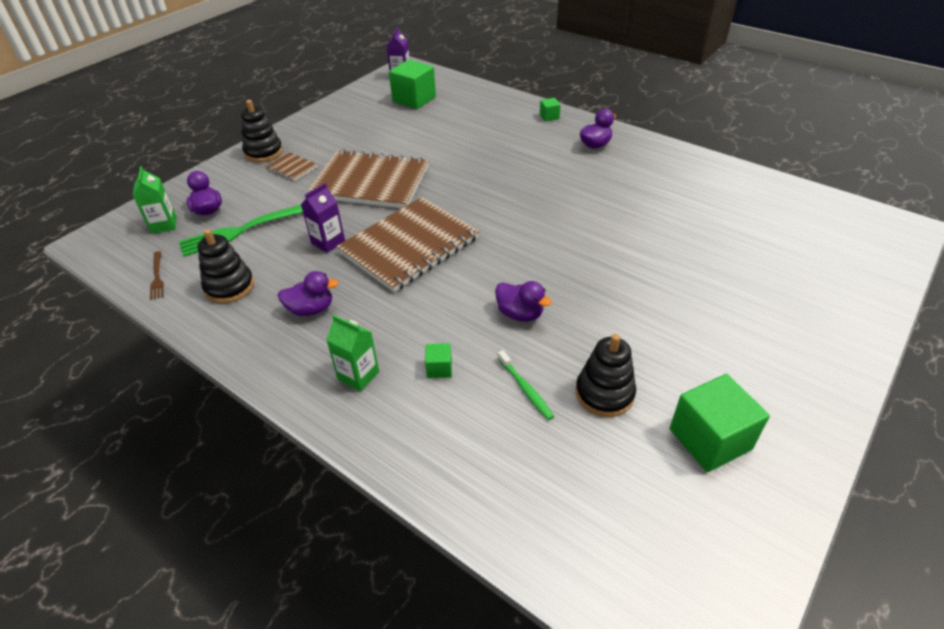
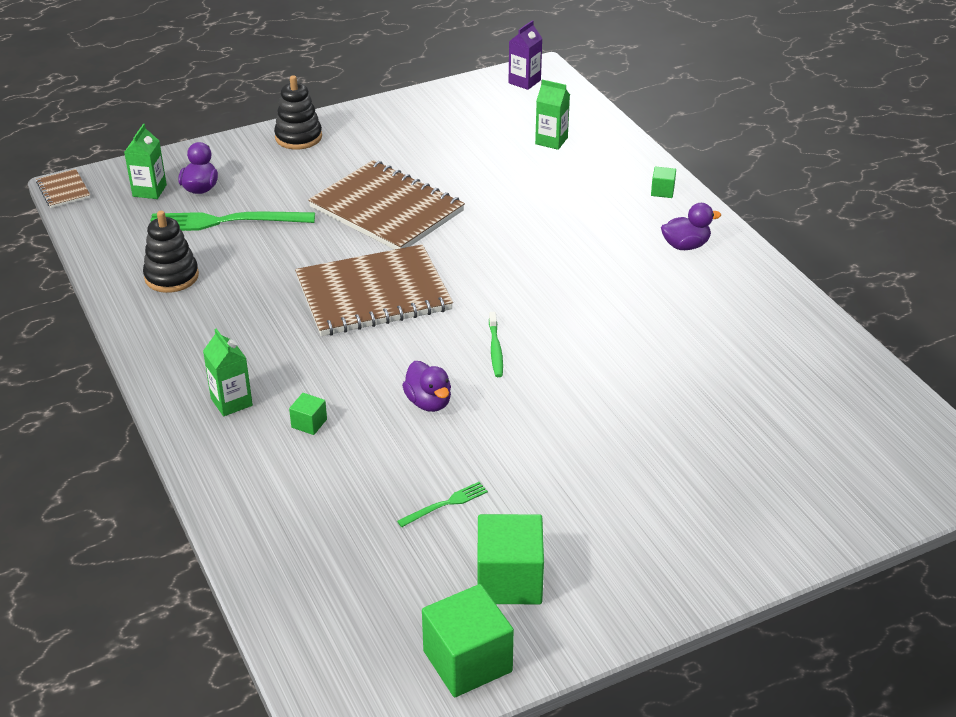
camera: 25 degrees right, 5 degrees down
brown fork [150,251,164,300] -> none
brown notebook [265,152,317,181] -> brown notebook moved to [36,169,90,208]
purple duck [278,271,339,316] -> none
purple carton [301,183,345,253] -> none
green cube [389,59,436,109] -> green cube moved to [422,584,514,697]
green toothbrush [498,350,554,420] -> green toothbrush moved to [489,312,503,377]
black stacking toy [575,334,636,417] -> green fork [397,482,488,527]
none -> green carton [535,79,570,150]

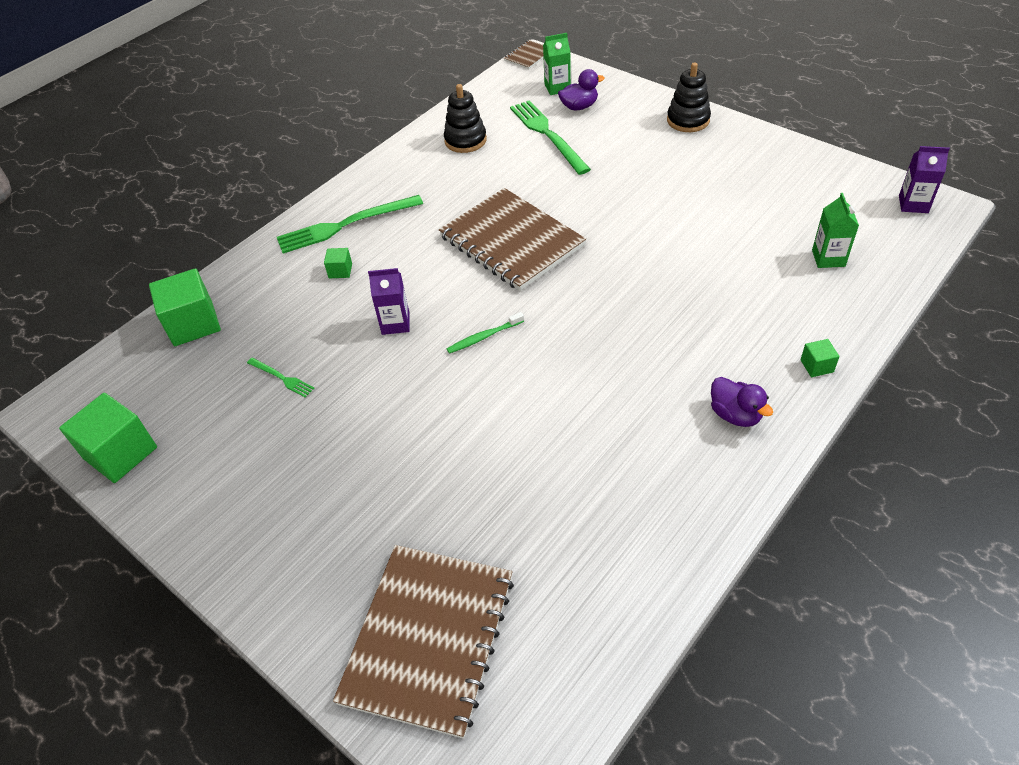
camera: 70 degrees right, 10 degrees up
green carton [203,328,253,417] -> green fork [277,195,423,254]
brown notebook [308,160,465,250] -> brown notebook moved to [333,545,514,739]
purple duck [402,361,451,412] -> purple carton [368,268,410,335]
green cube [477,514,544,604] -> green cube moved to [149,268,221,346]

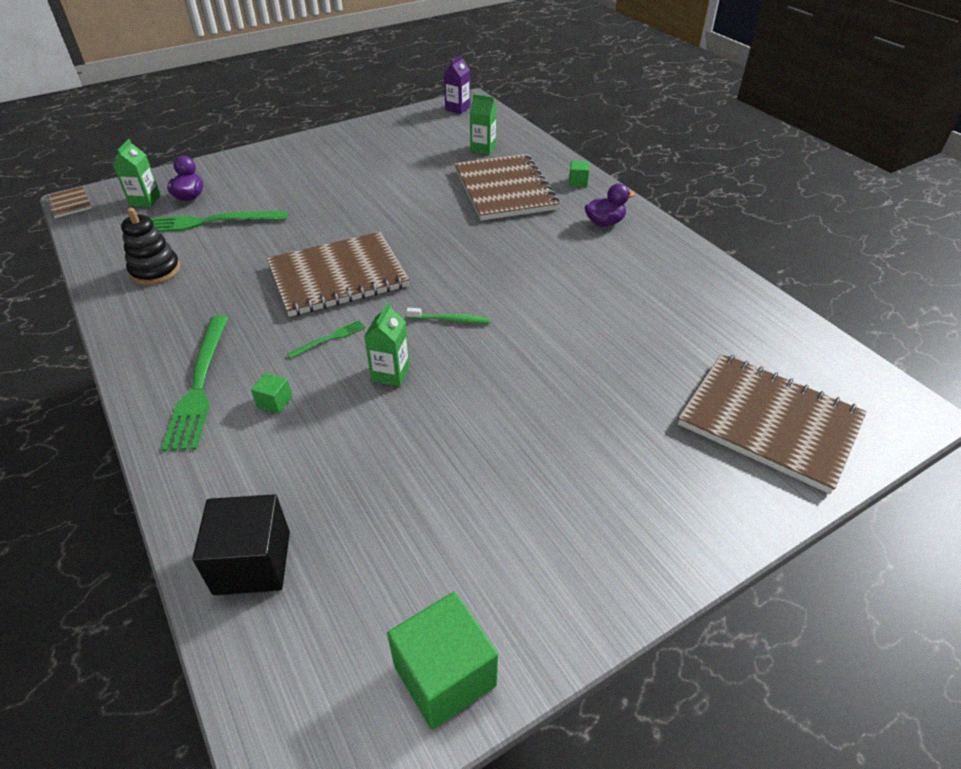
camera: 75 degrees left, 5 degrees down
green cube [149,268,221,346] -> black cube [192,494,290,595]
green fork [247,358,314,398] -> green fork moved to [287,320,365,359]
purple carton [368,268,410,335] -> green carton [364,302,410,387]
green toothbrush [447,312,524,354] -> green toothbrush turned 75 degrees counterclockwise [406,308,490,324]
black stacking toy [667,62,711,132] -> none
none -> brown notebook [455,154,559,221]

